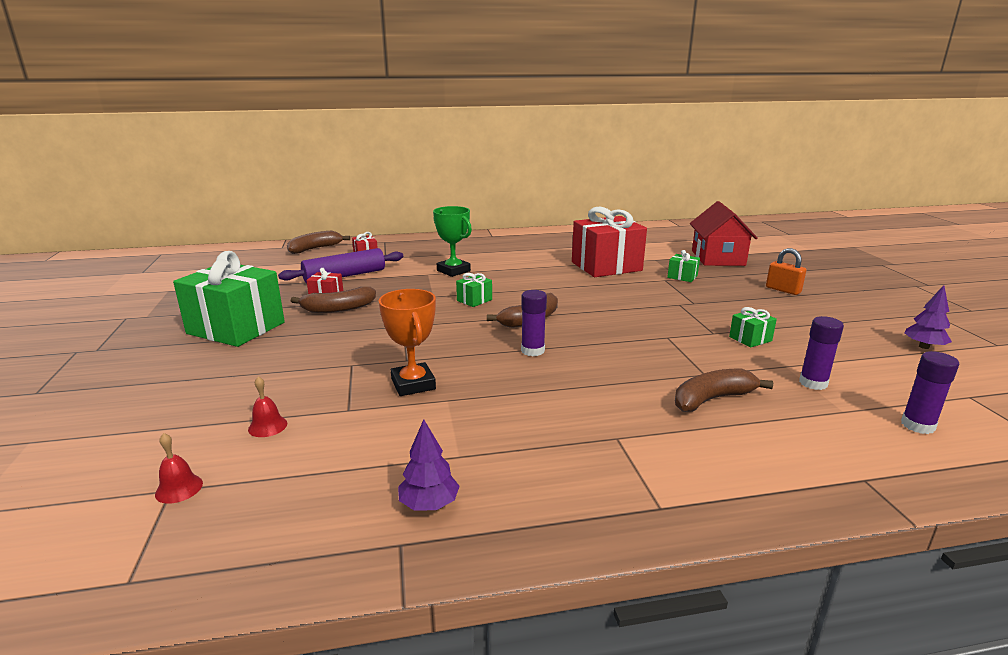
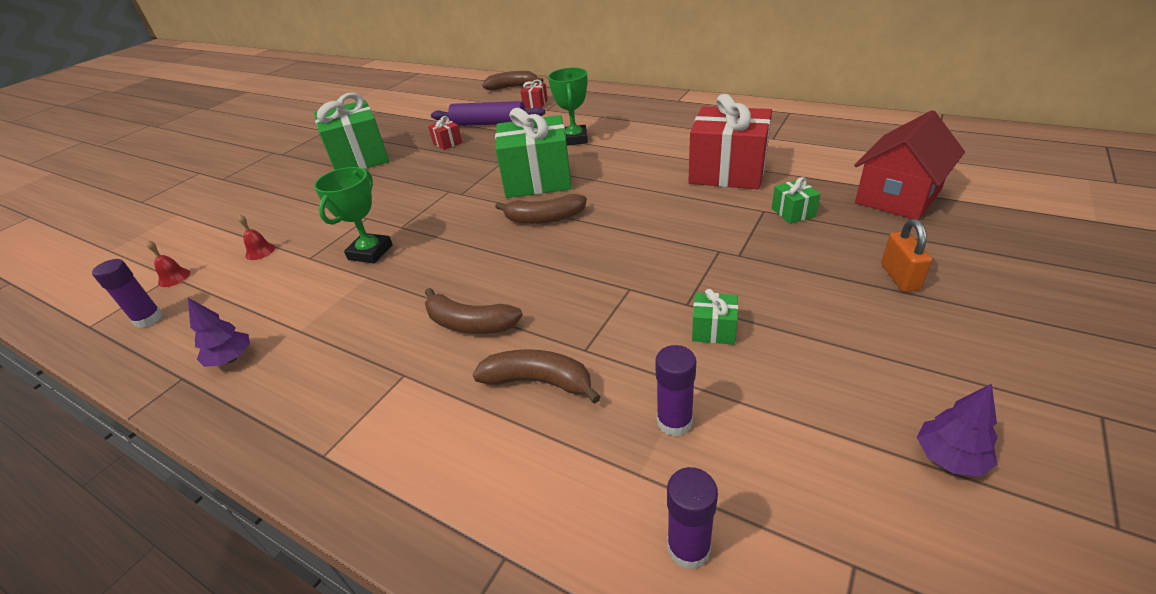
camera: 45 degrees right, 15 degrees up
brown banana [291,287,376,313] -> brown banana moved to [425,288,523,334]
orange trophy [379,289,436,396] -> green trophy [314,167,393,264]
green gift [456,273,492,307] -> green gift [495,108,572,198], size x2.35
purple glue stick [521,290,547,356] -> purple glue stick moved to [92,259,163,328]

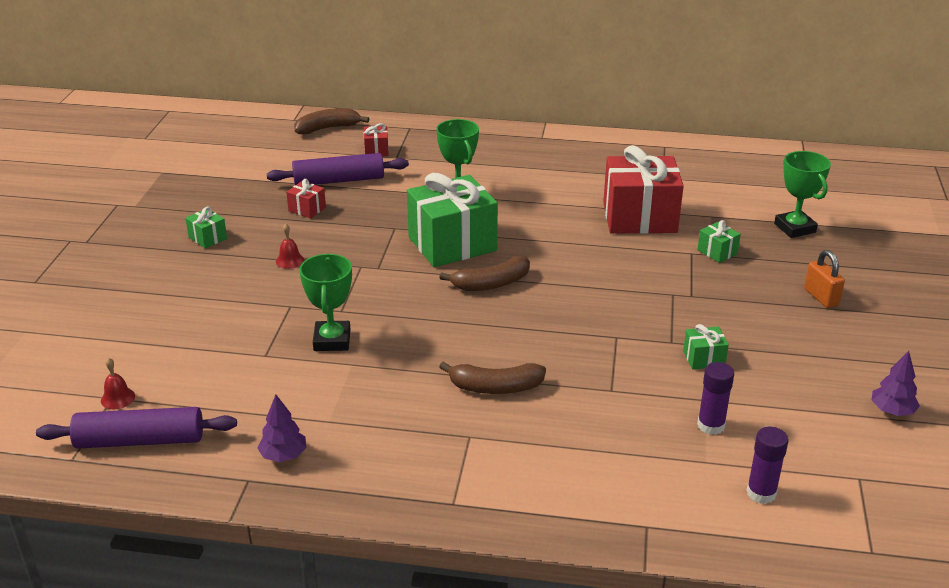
camera: 25 degrees left, 5 degrees down
purple glue stick [92,259,163,328] -> purple rolling pin [36,407,237,449]
red bell [238,214,275,260] -> red bell moved to [276,224,304,269]
green gift [314,93,389,170] -> green gift [185,207,227,249], size x0.43
brown banana [472,349,601,404] -> none
red house [854,110,965,220] -> green trophy [774,151,831,238]

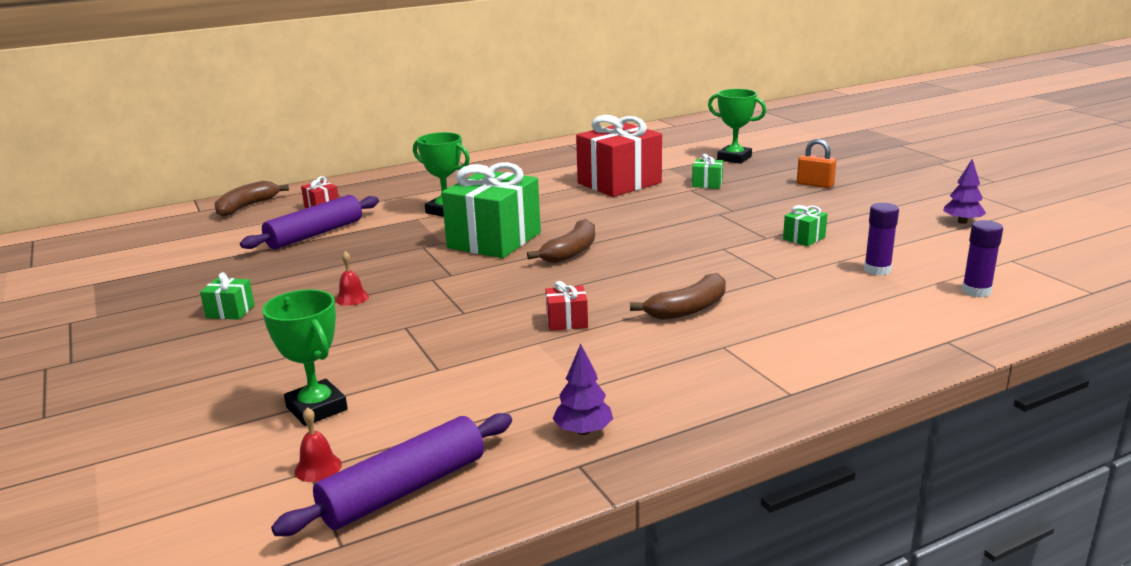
camera: 35 degrees left, 10 degrees down
red gift [286,179,326,218] -> red gift moved to [546,281,588,331]
green trophy [299,254,352,351] -> green trophy moved to [262,289,348,426]

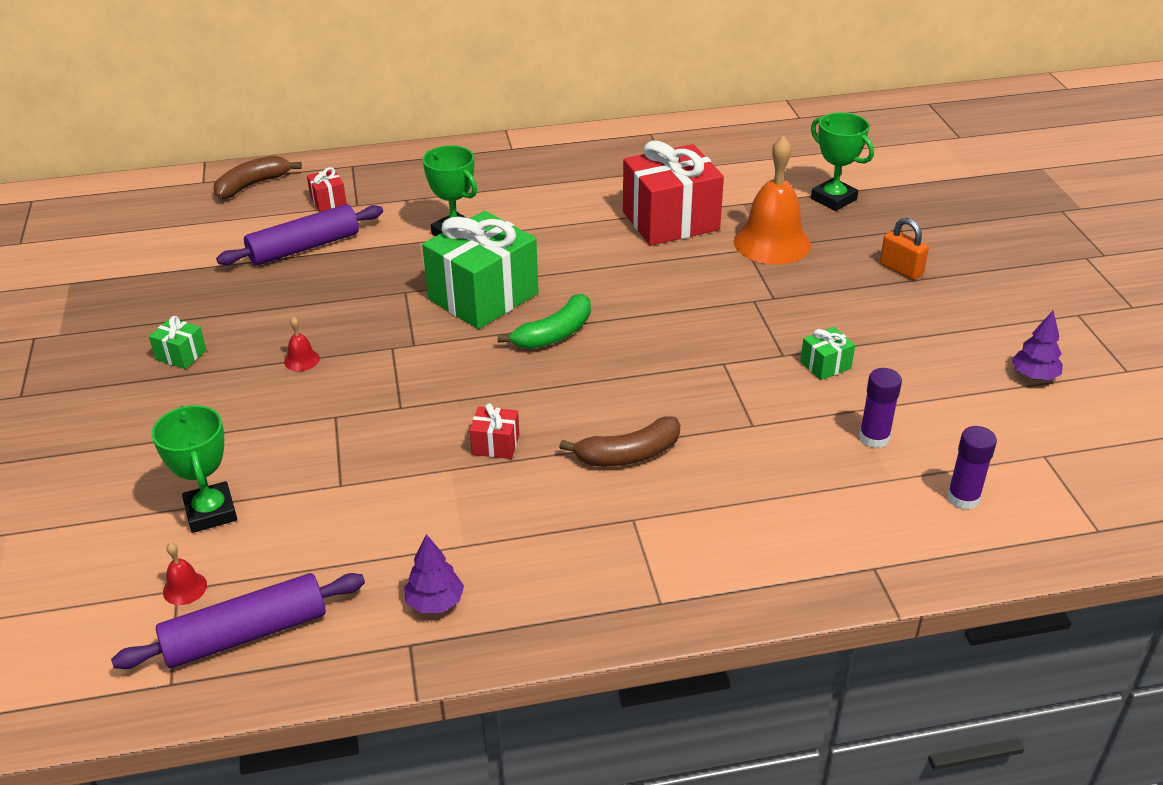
camera: 15 degrees right, 15 degrees up
brown banana [527,219,595,263] -> green banana [497,294,591,349]
green gift [692,154,723,189] -> orange bell [734,136,811,265]

